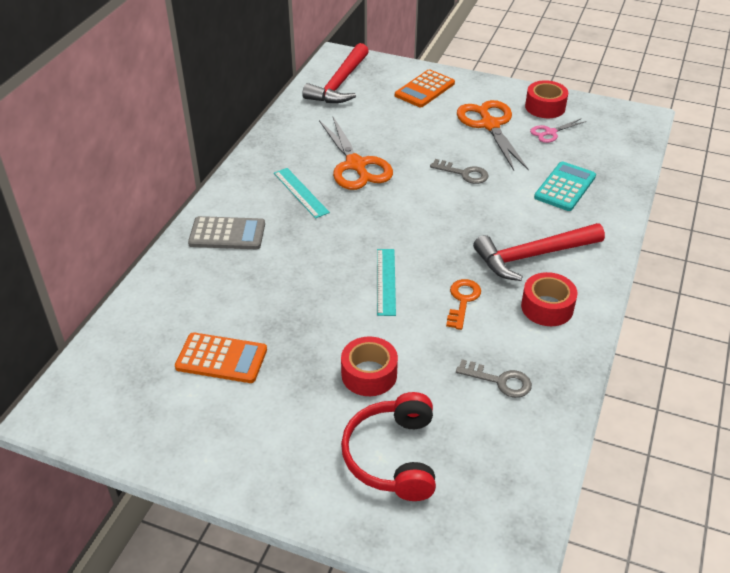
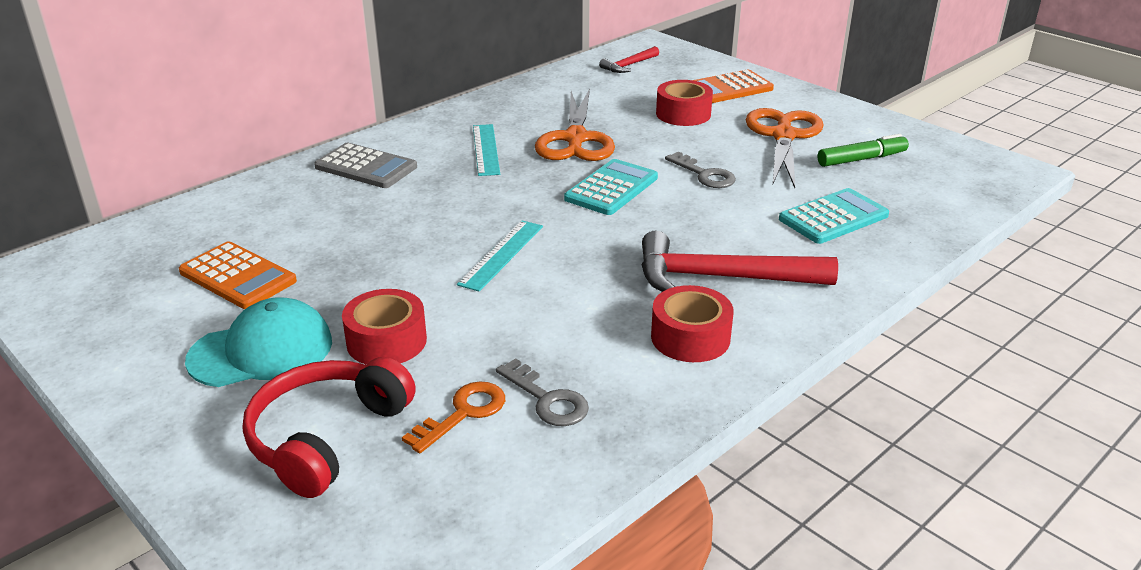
camera: 25 degrees right, 10 degrees down
red hammer [302,43,369,103] -> red hammer [599,46,659,73], size x0.52
orange key [446,279,481,330] -> orange key moved to [402,381,505,453]
red tape [525,80,568,118] -> red tape moved to [656,80,713,126]
pink scissors [530,119,586,143] -> green marker [817,134,909,167]
none -> turquoise cap [185,297,332,387]
none -> turquoise calculator [564,159,658,215]

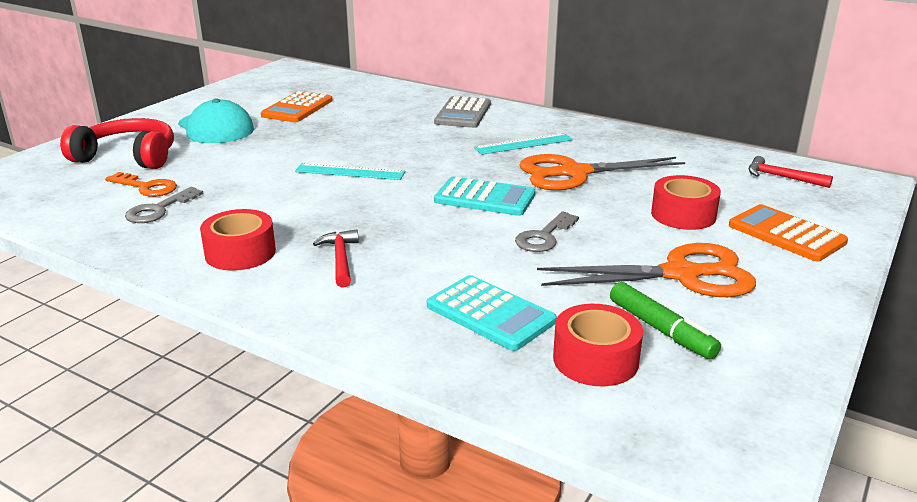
camera: 75 degrees right, 5 degrees down
red tape [342,289,427,365] -> red tape moved to [553,304,643,386]
red hammer [641,231,838,292] -> red hammer [313,229,359,288], size x0.52

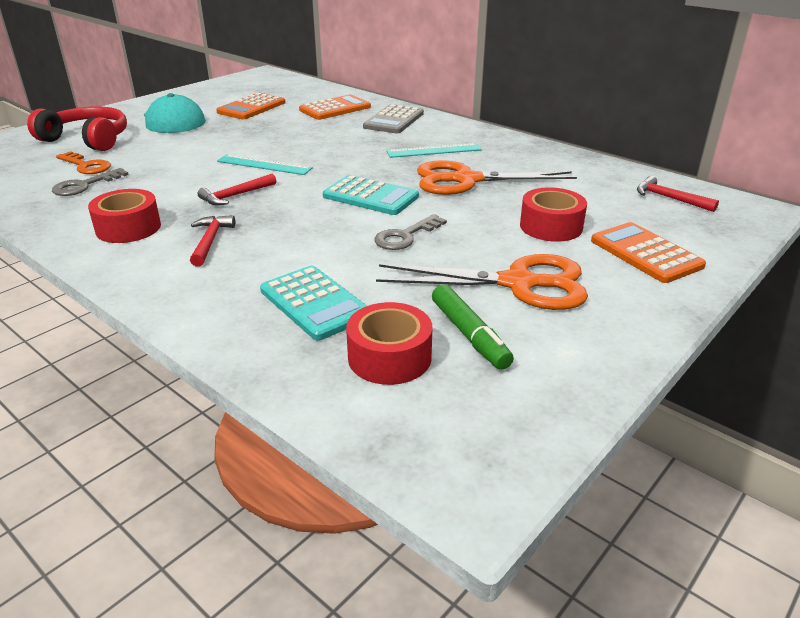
camera: 10 degrees right, 5 degrees up
none -> red hammer [198,174,276,205]
none -> orange calculator [299,94,371,120]

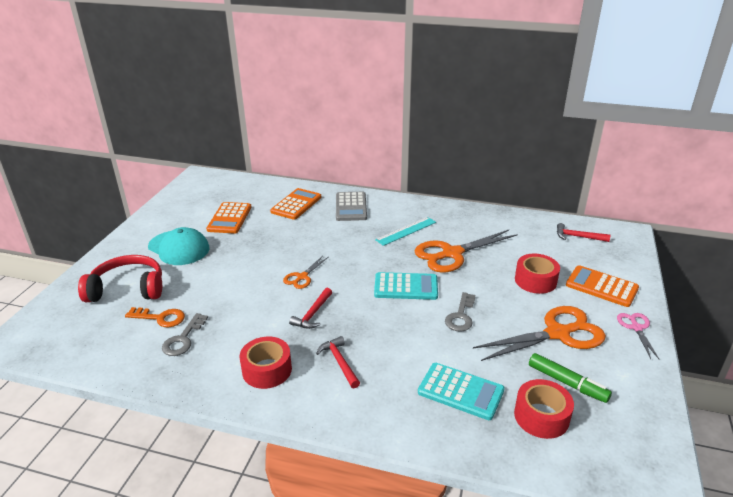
camera: 25 degrees left, 0 degrees up
turquoise ruler [217,154,313,175] -> orange scissors [283,256,328,289]
none -> pink scissors [617,313,660,360]

